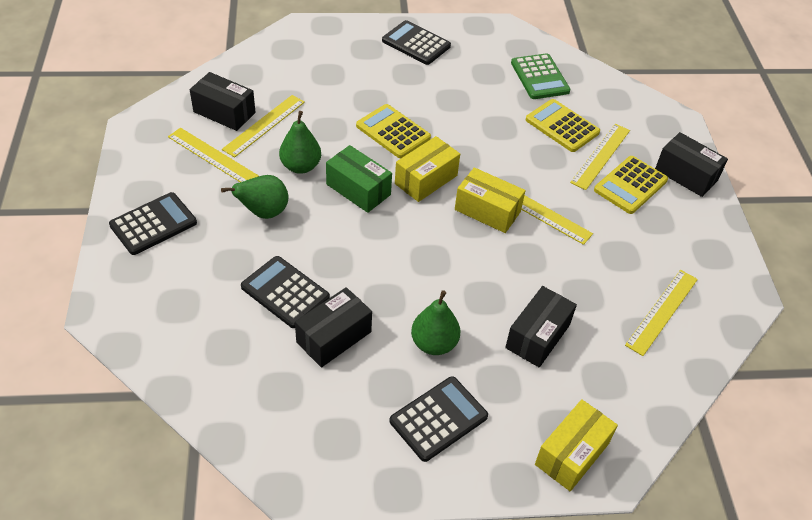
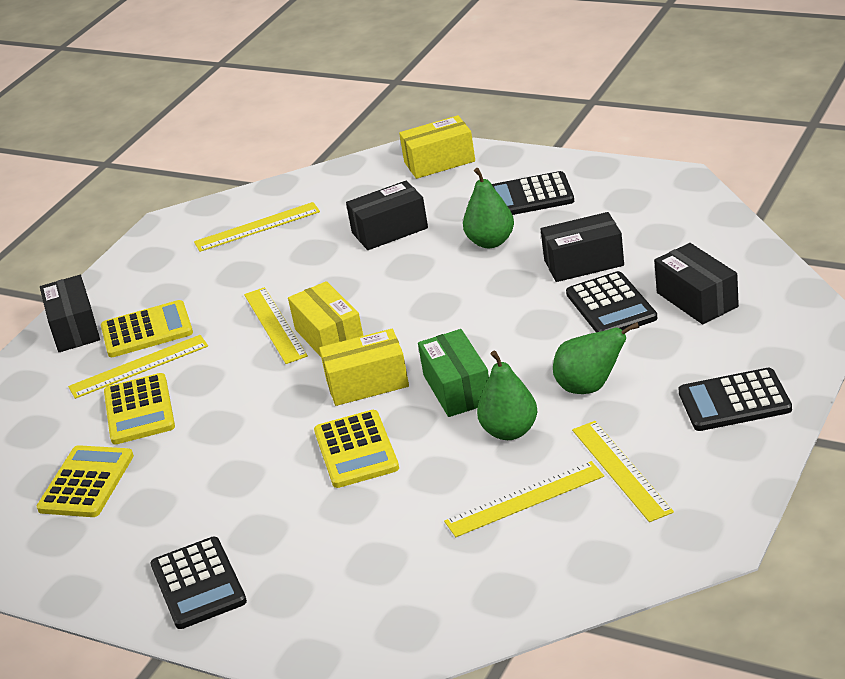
camera: 140 degrees left, 15 degrees down
black box [190,72,256,131] -> black box moved to [654,243,739,324]
green calculator [511,53,570,99] -> yellow calculator [37,445,134,517]

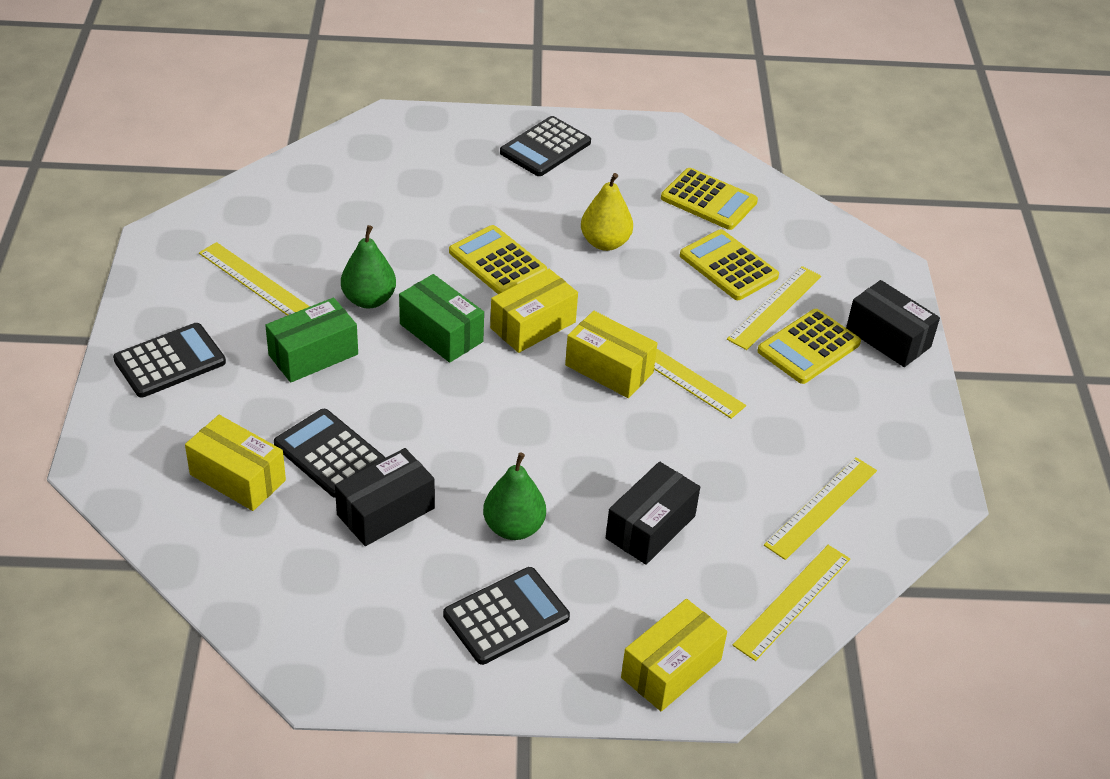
camera: 145 degrees right, 10 degrees up
yellow calculator [37,445,134,517] -> yellow calculator turned 45 degrees counterclockwise [661,168,758,230]
black calculator [151,537,247,629] -> black calculator turned 90 degrees counterclockwise [500,116,591,176]
yellow ruler [444,461,604,537] -> yellow ruler moved to [733,545,850,661]
green pear [553,322,639,394] -> green box [265,297,358,383]
black box [654,243,739,324] -> yellow box [185,415,286,511]
none -> yellow pear [581,173,633,251]

